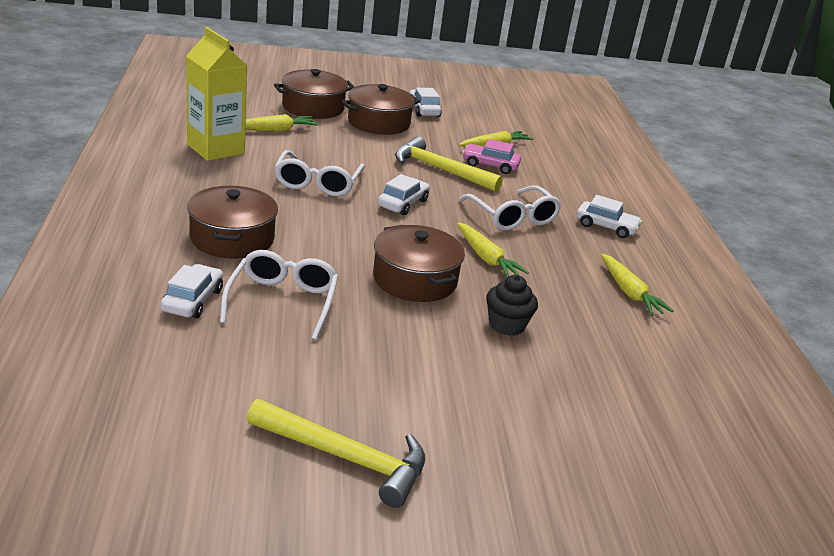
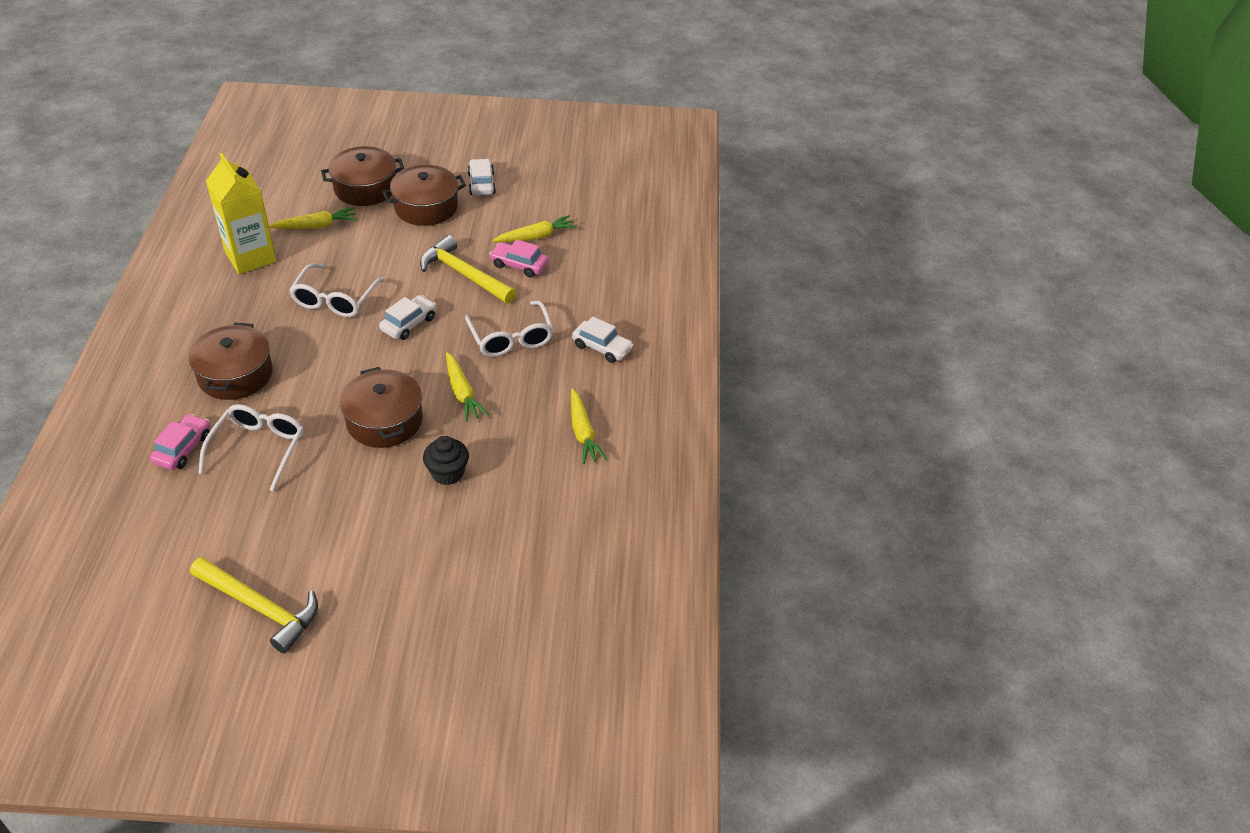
camera: 10 degrees right, 15 degrees up
white car [161,264,223,318] -> pink car [150,414,210,470]

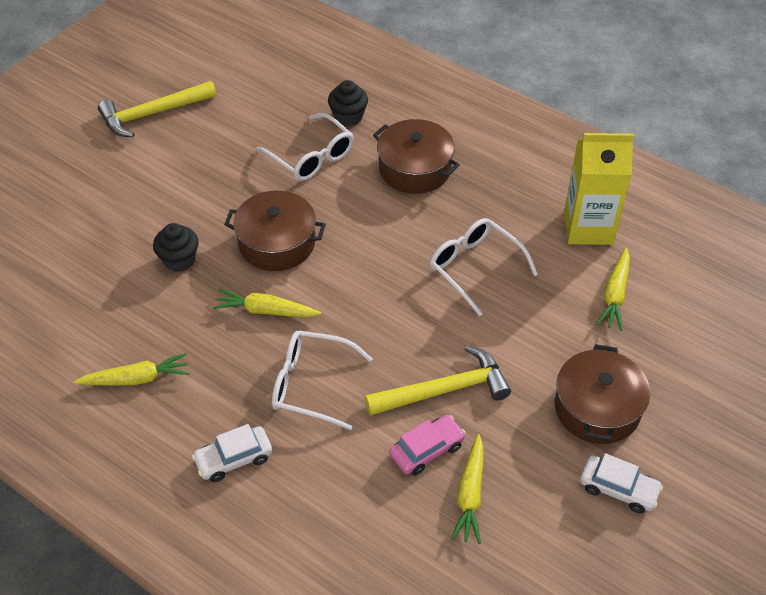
camera: 125 degrees right, 5 degrees up
pink car [150,414,210,470] -> black cupcake [328,80,368,127]
brown pot [321,146,404,206] -> none
white car [379,295,436,340] -> none
yellow carrot [571,389,607,464] -> yellow carrot turned 150 degrees clockwise [74,353,189,385]

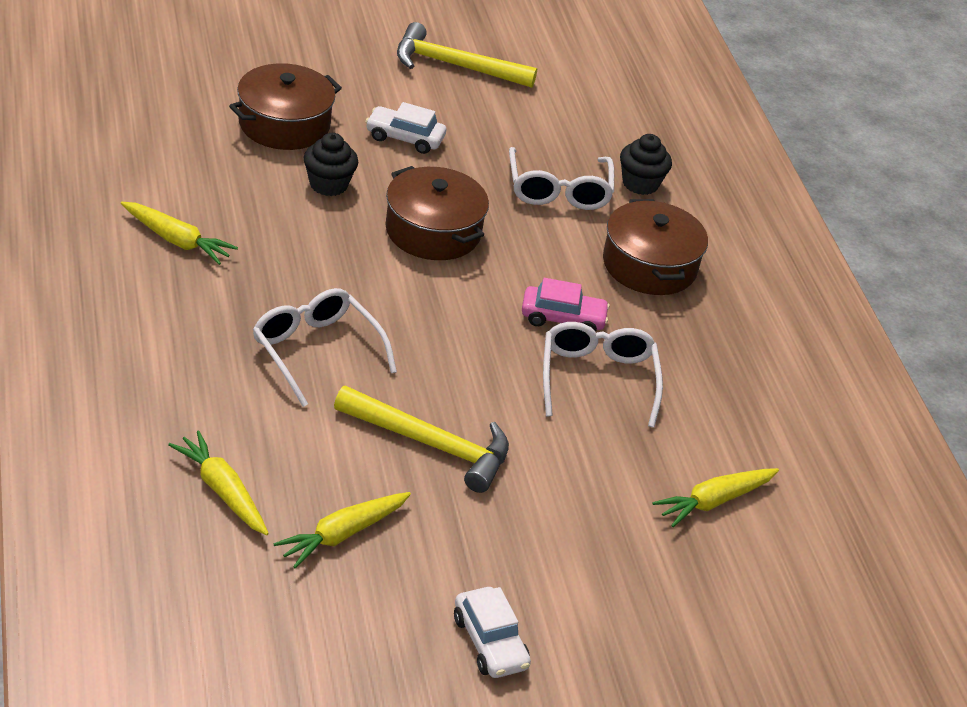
camera: 35 degrees right, 10 degrees down
white car [192,424,272,482] -> white car moved to [365,102,446,154]
yellow carrot [213,289,321,317] -> yellow carrot moved to [168,431,269,535]
pink car [389,415,466,476] -> pink car moved to [522,278,610,332]
brown pot [555,344,650,444] -> brown pot moved to [229,63,342,150]
yellow carton [564,133,634,245] -> none

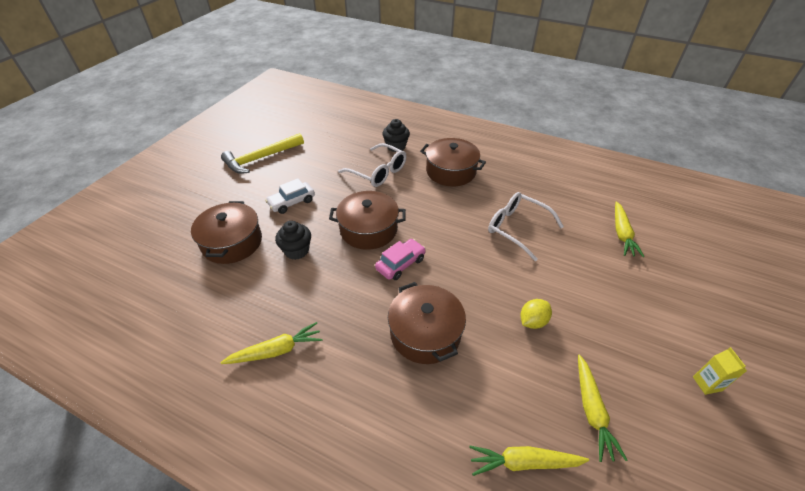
camera: 45 degrees left, 5 degrees up
white glasses [253,288,397,407] -> brown pot [388,282,466,364]
yellow hammer [334,386,509,493] -> yellow lemon [521,299,552,329]
white car [454,587,531,678] -> yellow carton [693,347,747,395]
pink car [522,278,610,332] -> pink car moved to [375,239,426,280]

